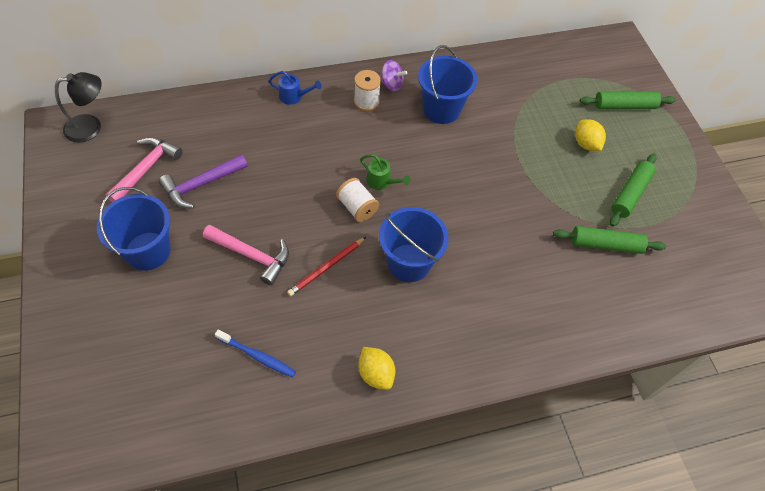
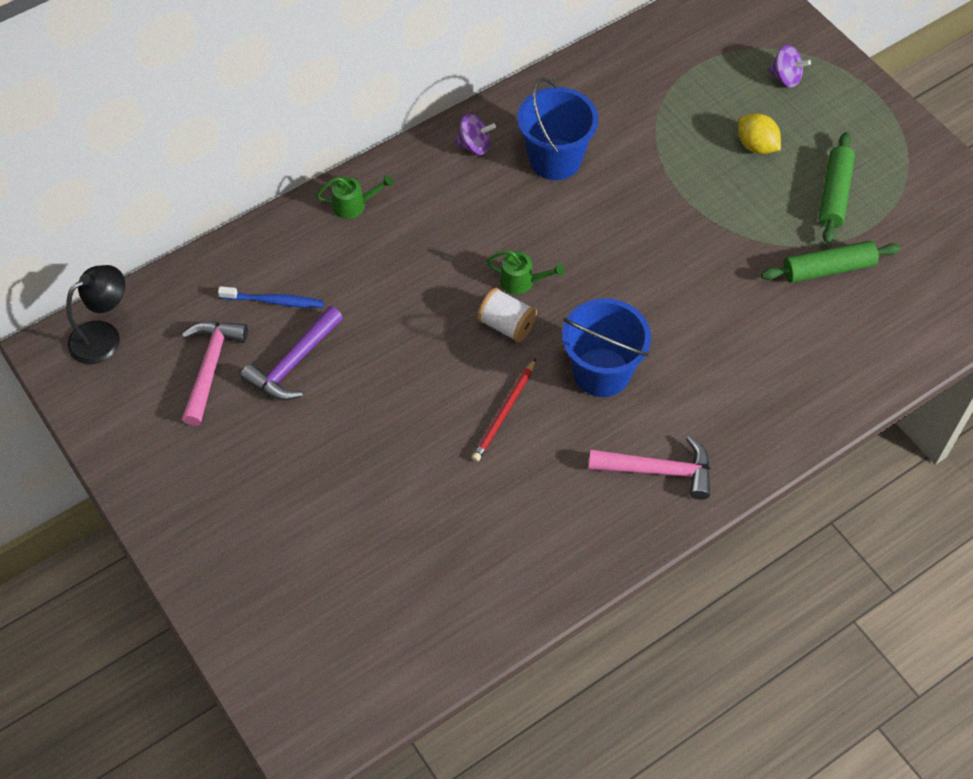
camera: 15 degrees left, 0 degrees up
blue bucket [97,187,171,271] -> none
pink hammer [203,225,289,285] -> pink hammer moved to [588,436,711,500]
blue toothbrush [215,330,296,378] -> blue toothbrush moved to [218,286,324,308]
blue watering can [269,71,321,105] -> green watering can [316,175,393,219]
white spool [354,70,381,111] -> none
yellow lemon [358,347,395,390] -> none
green rolling pin [580,91,676,109] -> purple spinning top [768,45,811,87]

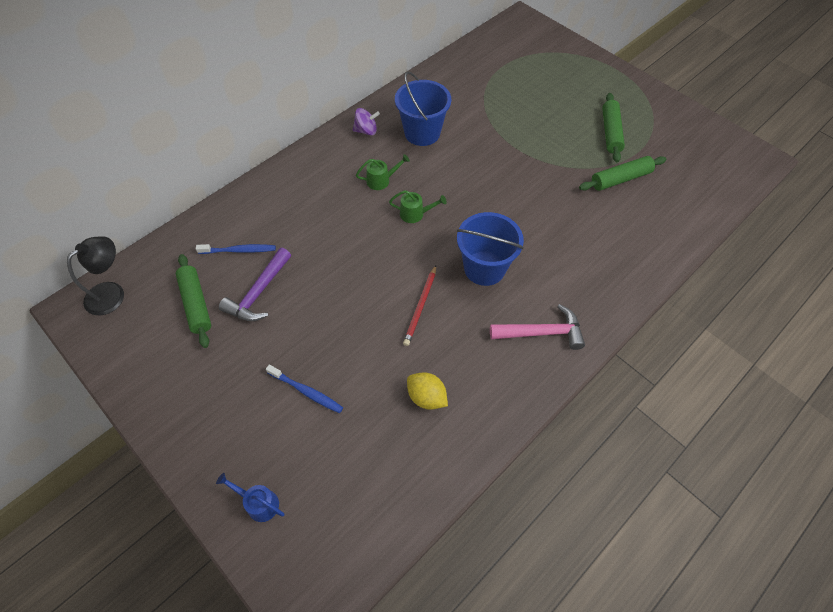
camera: 10 degrees left, 0 degrees up
pink hammer [182,321,248,426] -> green rolling pin [176,254,211,348]
green watering can [316,175,393,219] -> green watering can moved to [356,154,410,190]
white spool [477,288,537,343] -> none
yellow lemon [738,114,781,154] -> yellow lemon moved to [407,372,448,410]
purple spinning top [768,45,811,87] -> none
none -> blue watering can [216,473,284,522]
none -> blue toothbrush [266,365,343,413]

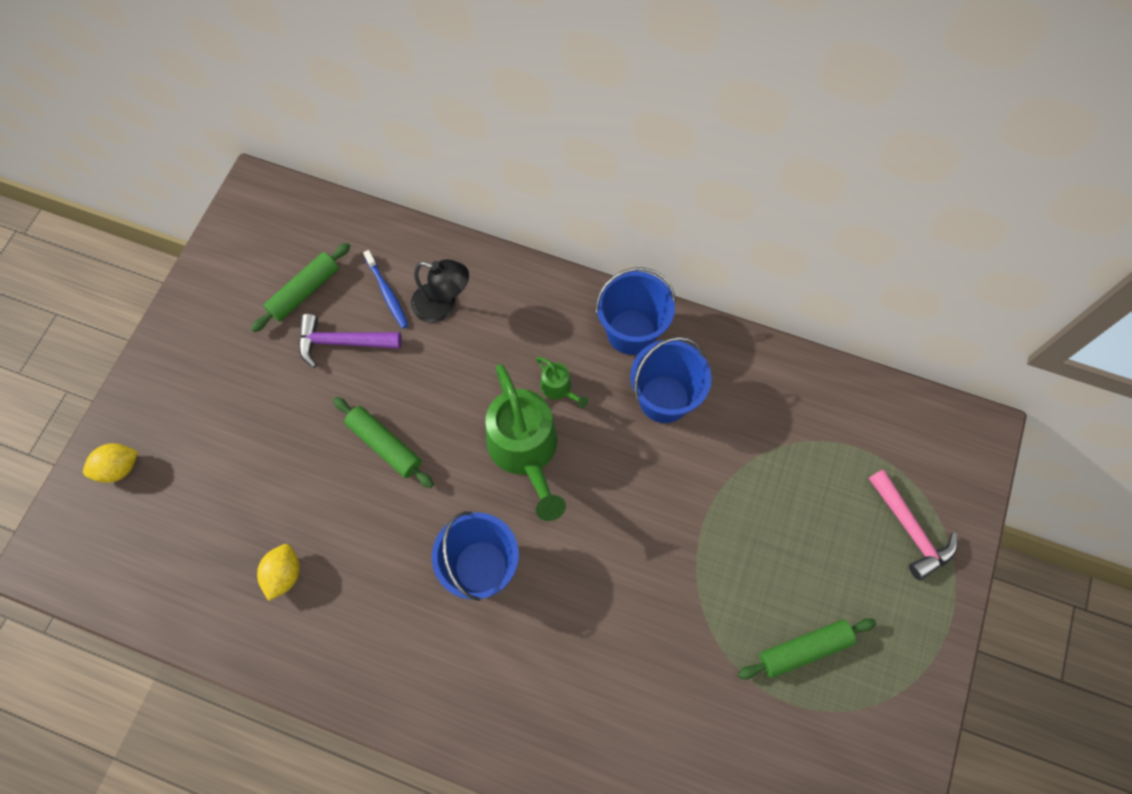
camera: 65 degrees right, 10 degrees up
black lamp [67,236,124,315] -> black lamp moved to [411,259,469,323]
blue watering can [216,473,284,522] -> yellow lemon [83,443,138,483]
blue toothbrush [266,365,343,413] -> none
purple spinning top [353,108,380,136] -> blue bucket [595,268,676,355]
green watering can [389,190,447,223] -> green watering can [486,364,566,521], size x2.27
red pencil [403,265,436,346] -> none
pink hammer [490,304,585,350] -> pink hammer moved to [869,469,957,581]
green rolling pin [579,156,666,191] -> green rolling pin moved to [333,397,434,488]

